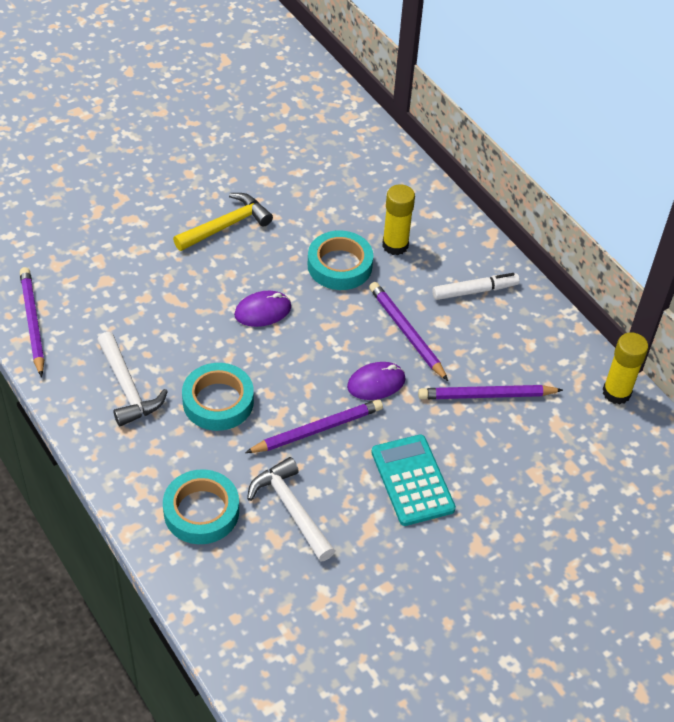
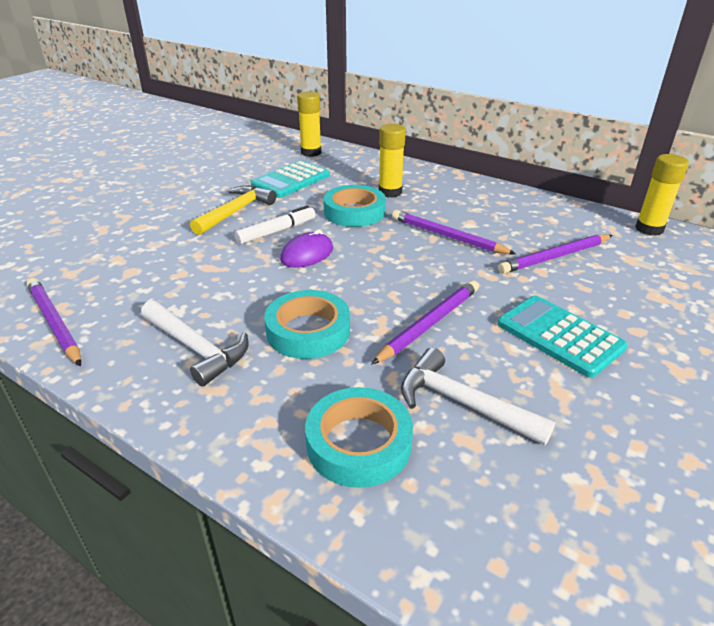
camera: 20 degrees left, 15 degrees down
purple mouse [347,362,406,400] -> none
white marker [432,273,520,300] -> white marker moved to [235,206,316,244]
none -> turquoise calculator [251,161,330,198]
none -> yellow glue stick [297,91,321,157]

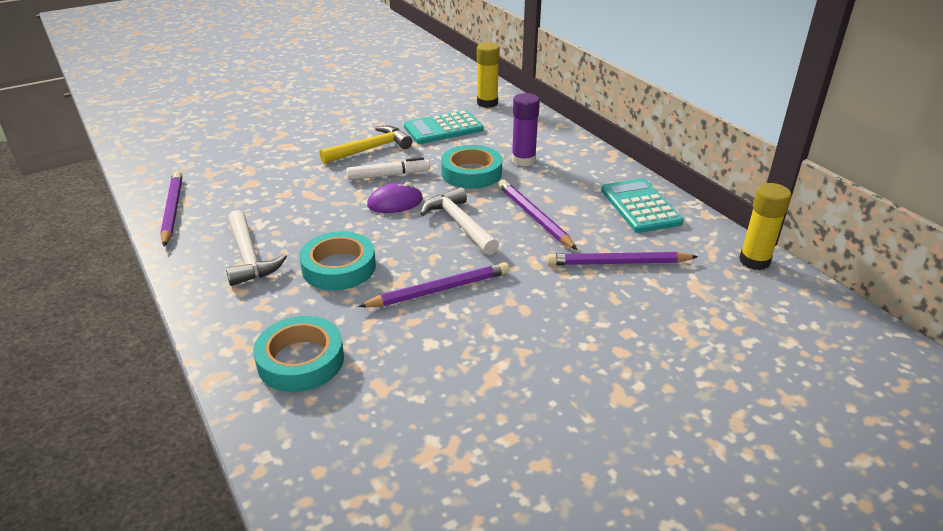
camera: 25 degrees right, 0 degrees up
yellow glue stick [379,124,406,198] -> purple glue stick [512,93,540,166]
white hammer [401,348,555,446] -> white hammer moved to [420,187,499,255]
turquoise calculator [497,296,628,378] -> turquoise calculator moved to [601,178,684,233]

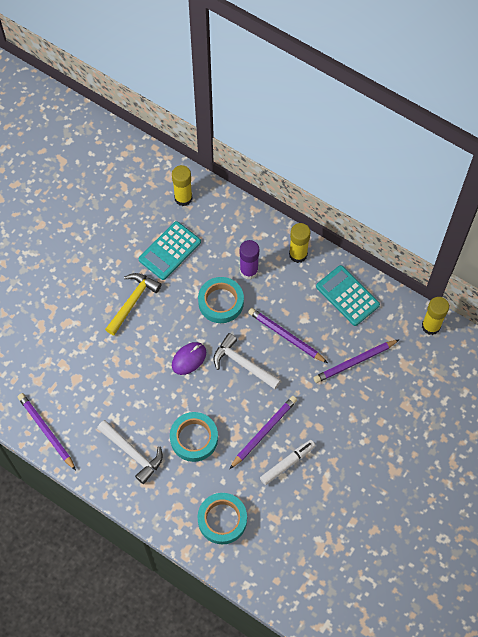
camera: 25 degrees left, 30 degrees up
white marker [346,157,430,180] -> white marker moved to [260,440,315,485]
none -> yellow glue stick [289,223,311,263]

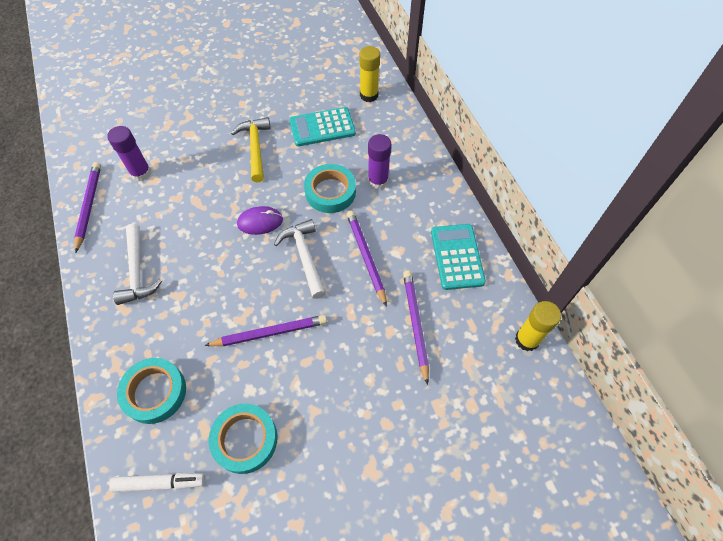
camera: 35 degrees right, 5 degrees down
yellow hammer [105,273,162,335] -> yellow hammer turned 75 degrees counterclockwise [231,117,271,182]
turquoise tape [170,412,218,462] -> turquoise tape moved to [209,403,278,474]
white marker [260,440,315,485] -> white marker moved to [109,473,205,492]
yellow glue stick [289,223,311,263] -> none
purple pencil [313,339,400,383] -> purple pencil turned 75 degrees clockwise [403,270,429,385]
none -> purple glue stick [107,126,151,181]

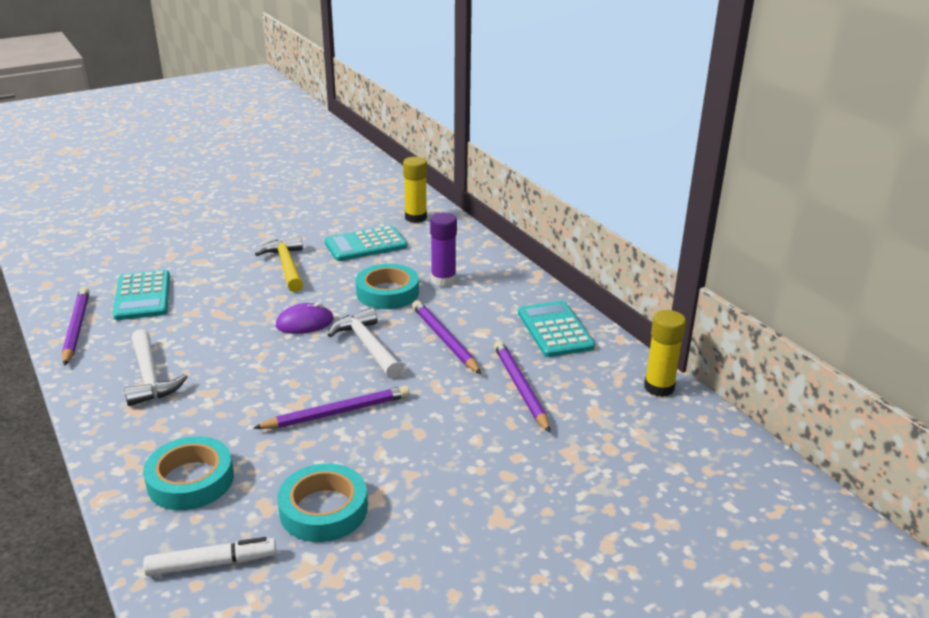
camera: 10 degrees left, 30 degrees down
purple glue stick [107,126,151,181] -> turquoise calculator [113,270,170,320]

